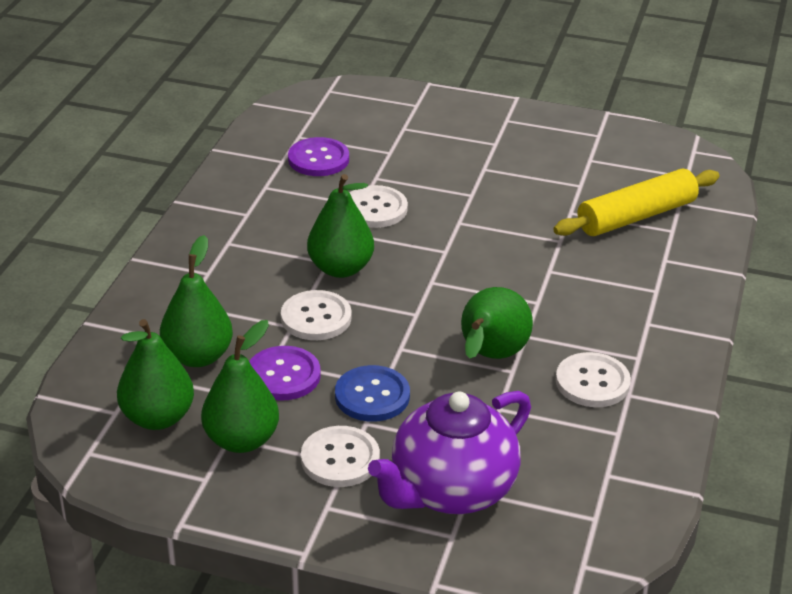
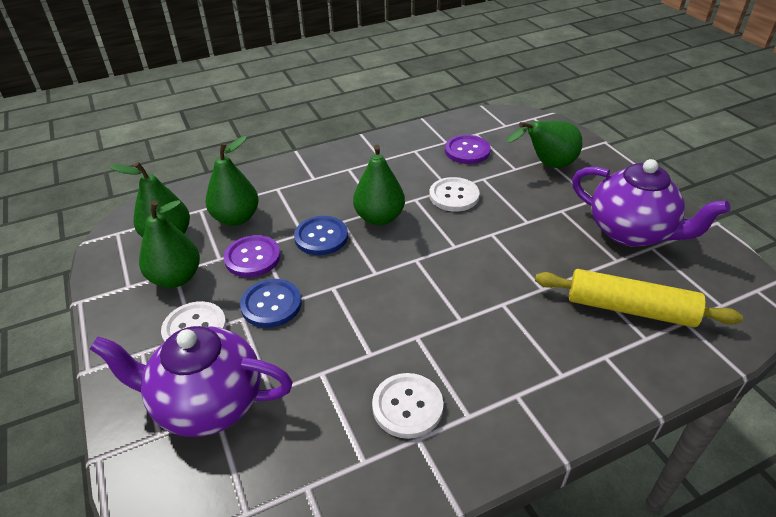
camera: 50 degrees right, 5 degrees up
white button [281,290,352,340] -> blue button [294,216,348,255]
green pear [461,287,533,359] -> green pear moved to [507,121,582,168]
none -> purple teapot [572,159,730,247]

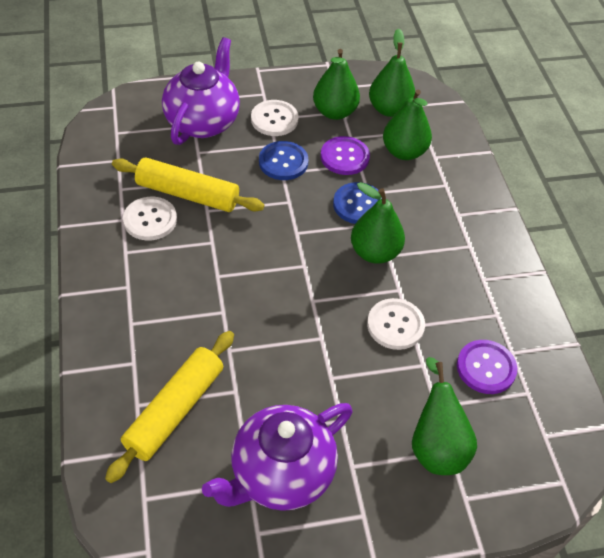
camera: 100 degrees right, 10 degrees up
none -> yellow rolling pin [112,157,264,212]

